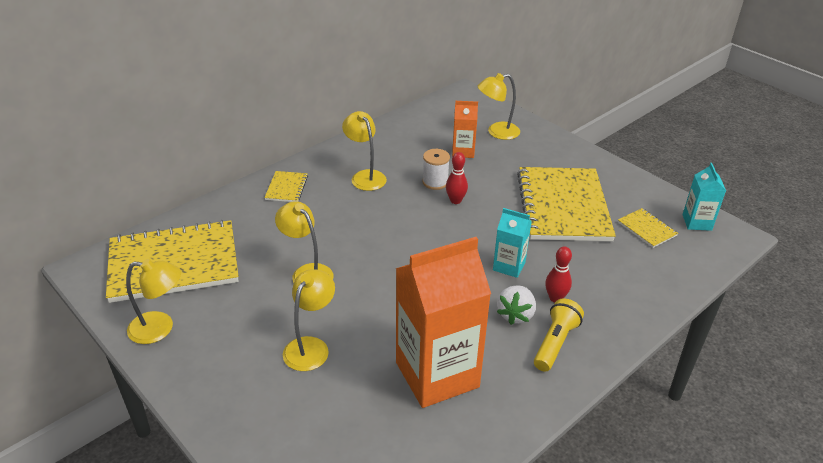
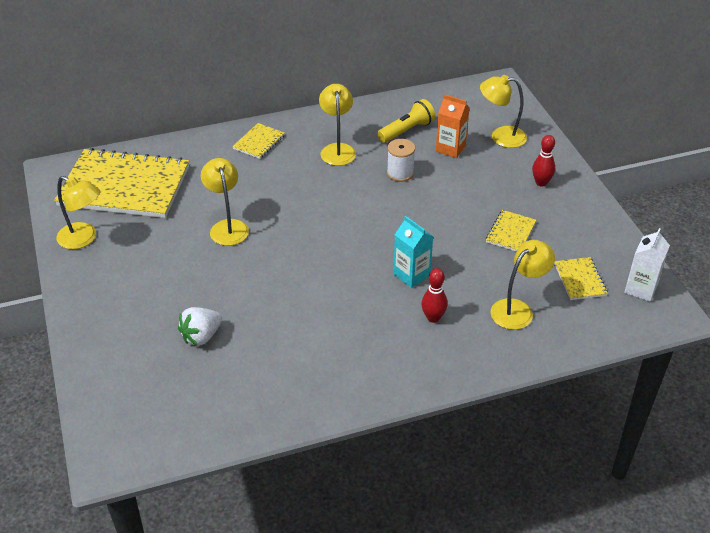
camera: 25 degrees right, 5 degrees up
yellow lamp [283,269,335,371] -> yellow lamp moved to [490,240,555,330]
orange carton [396,237,491,408] -> none
red bowling pin [446,152,468,204] -> red bowling pin moved to [532,135,555,187]
white strawberry [497,285,536,325] -> white strawberry moved to [178,307,222,346]
yellow notebook [517,167,616,241] -> yellow notebook [486,210,536,252], size x0.42
yellow flashlight [534,299,584,372] -> yellow flashlight moved to [377,99,435,143]
turquoise carton [683,163,726,231] -> white carton [624,228,670,302]

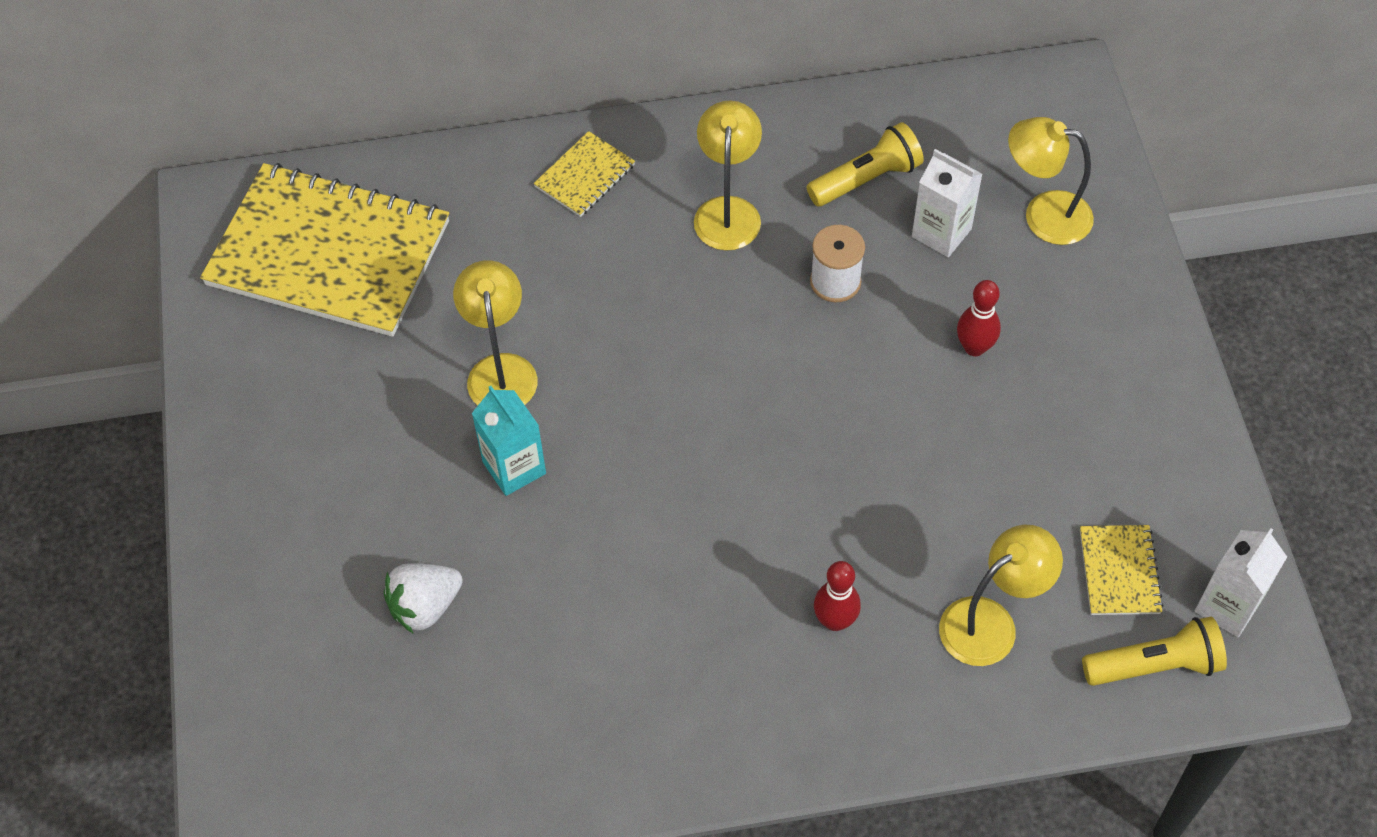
camera: 10 degrees right, 15 degrees up
yellow lamp [56,176,100,249] -> none
turquoise carton [393,216,434,288] -> turquoise carton moved to [472,386,546,496]
orange carton [436,94,470,158] -> white carton [912,149,982,257]
yellow notebook [486,210,536,252] -> none
red bowling pin [532,135,555,187] -> red bowling pin moved to [957,280,1001,356]
none -> yellow flashlight [1082,616,1227,686]

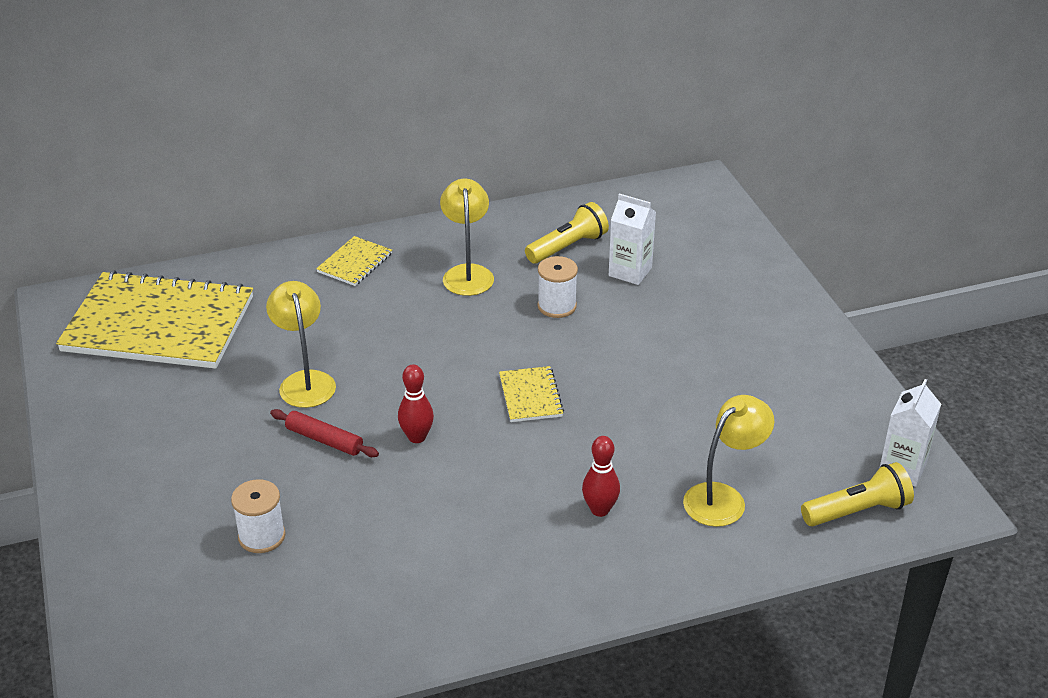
camera: 10 degrees left, 20 degrees down
white strawberry [384,563,463,634] -> white spool [231,479,286,553]
turquoise carton [472,386,546,496] -> red rolling pin [270,409,379,457]
red bowling pin [957,280,1001,356] -> red bowling pin moved to [398,365,434,443]
yellow lamp [1008,117,1094,245] -> none
yellow notebook [1080,525,1164,615] -> yellow notebook moved to [499,366,564,422]

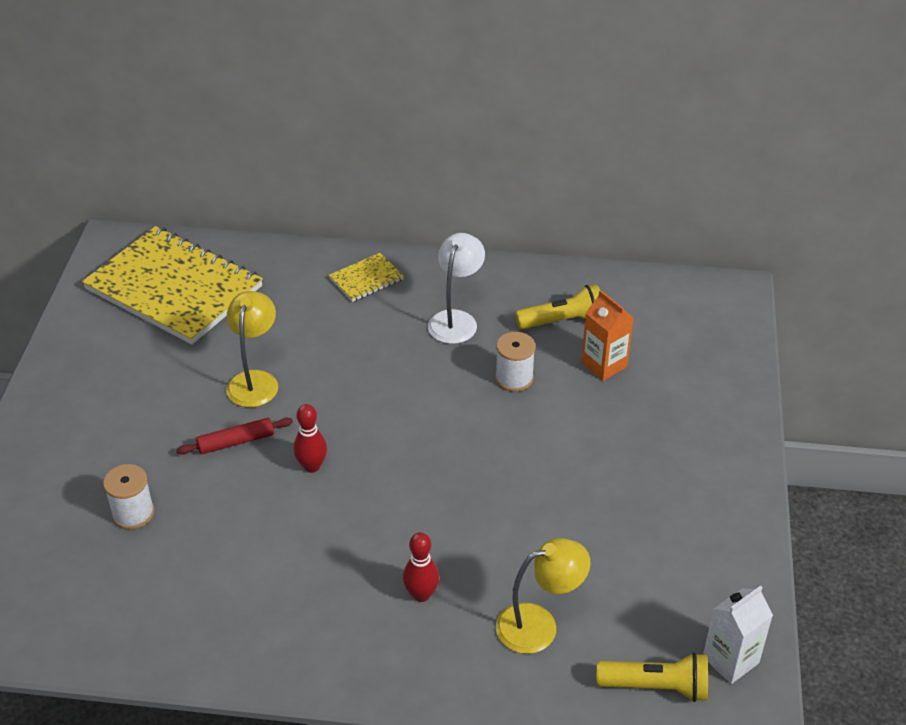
camera: 25 degrees right, 5 degrees up
red rolling pin [270,409,379,457] -> red rolling pin turned 75 degrees counterclockwise [177,418,293,455]
yellow lamp [440,178,494,296] -> white lamp [428,233,485,344]
yellow notebook [499,366,564,422] -> none
white carton [609,193,656,285] -> orange carton [581,290,634,381]

